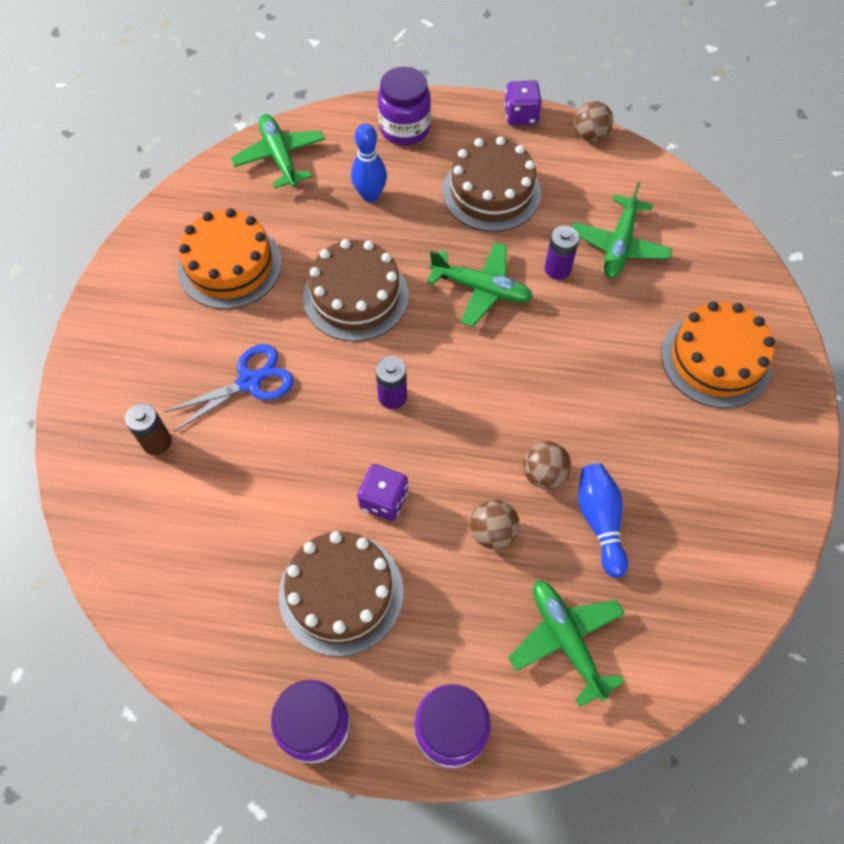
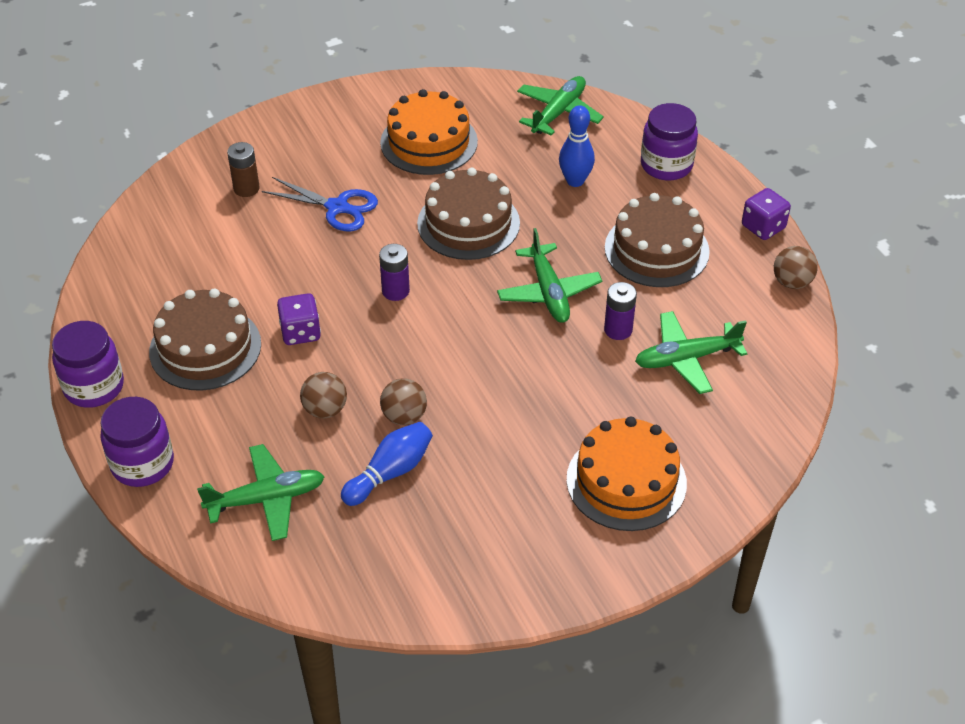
camera: 55 degrees right, 15 degrees down
green plane [508,580,625,707] -> green plane turned 45 degrees clockwise [197,444,325,541]

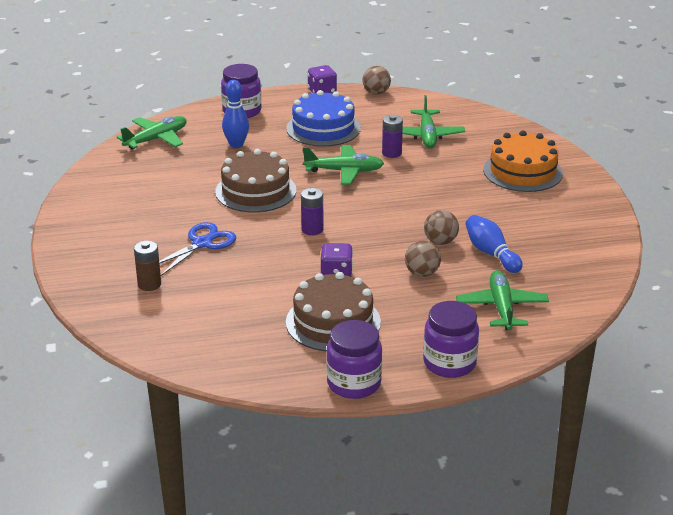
camera: 75 degrees left, 15 degrees down
orange cake [380,89,478,175] -> none
green plane [517,76,604,136] -> green plane turned 90 degrees clockwise [117,116,187,150]
brown cake [605,193,710,287] -> blue cake [286,90,361,147]

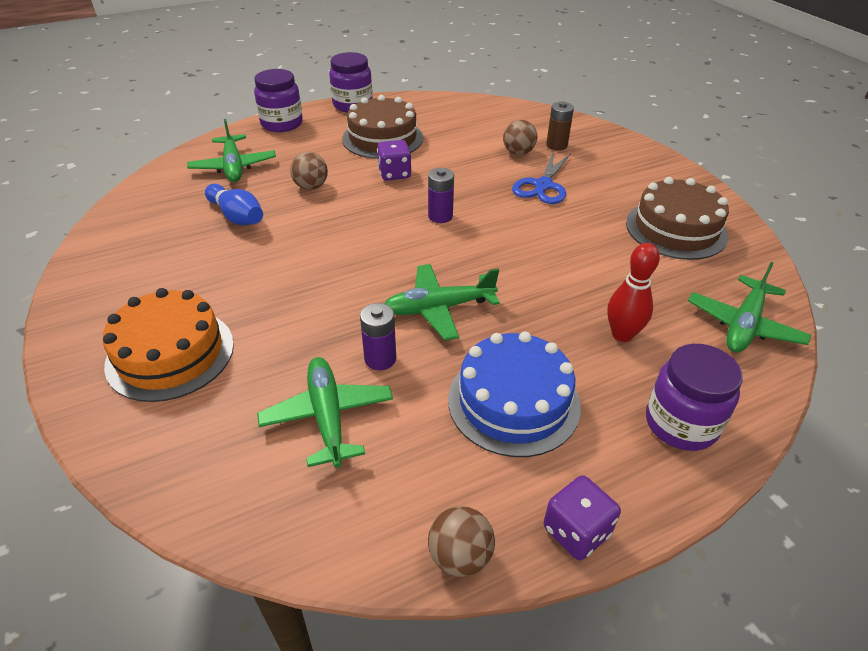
camera: 165 degrees right, 10 degrees up
brown cake [215,149,296,212] -> brown cake moved to [626,177,729,260]
blue bowling pin [222,80,249,148] -> red bowling pin [607,243,660,342]
brown ball [424,210,459,245] -> brown ball moved to [503,120,537,155]

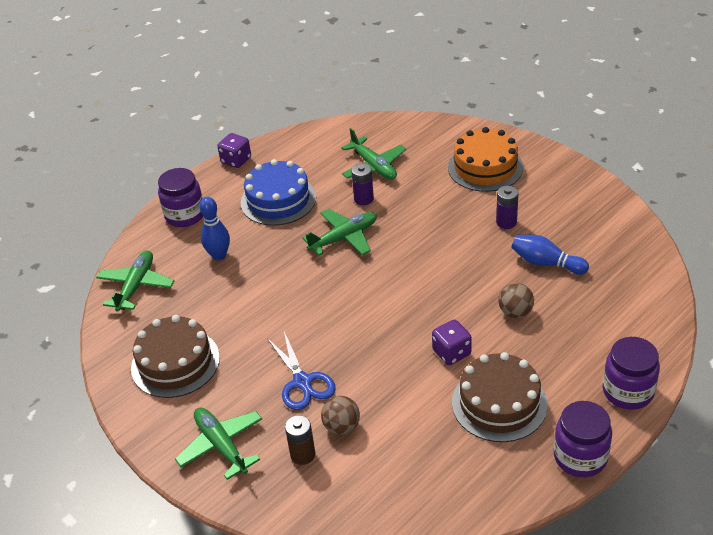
camera: 165 degrees right, 0 degrees up
green plane [187,119,276,182] -> green plane moved to [175,407,262,480]
purple battery [428,168,454,223] -> purple battery moved to [496,186,519,229]
brown ball [428,506,495,577] -> none
blue scissors [512,151,571,204] -> blue scissors turned 150 degrees clockwise [267,332,336,410]
red bowling pin [607,243,660,342] -> blue bowling pin [199,197,230,261]

